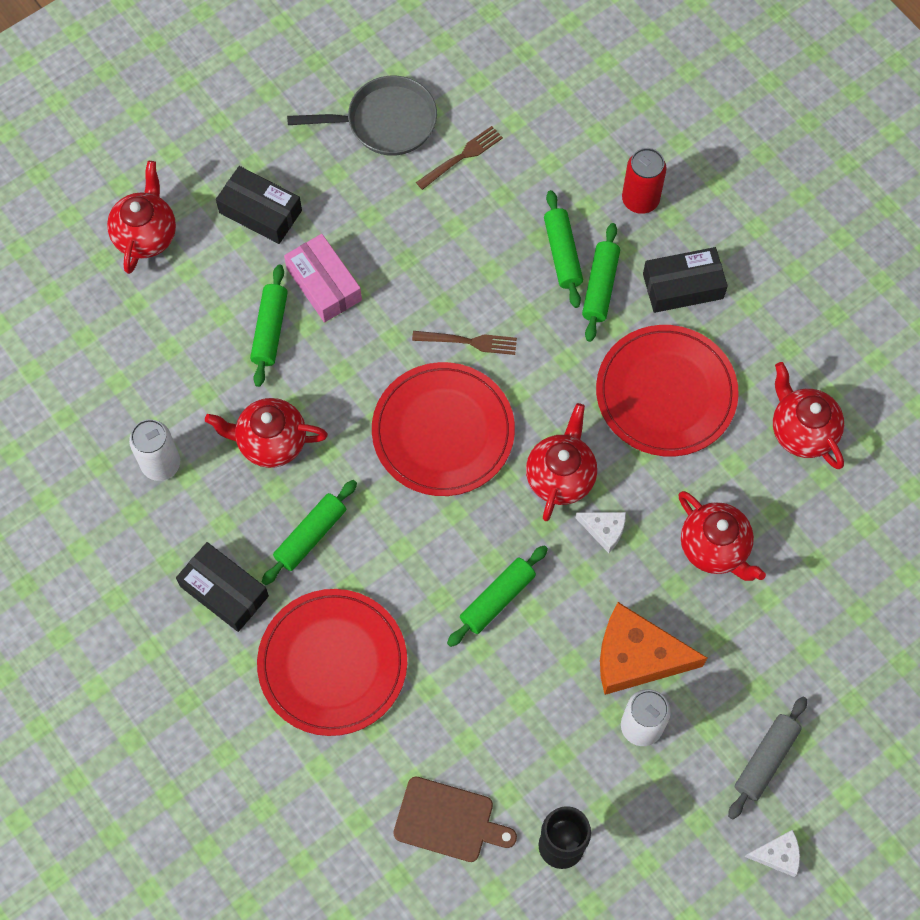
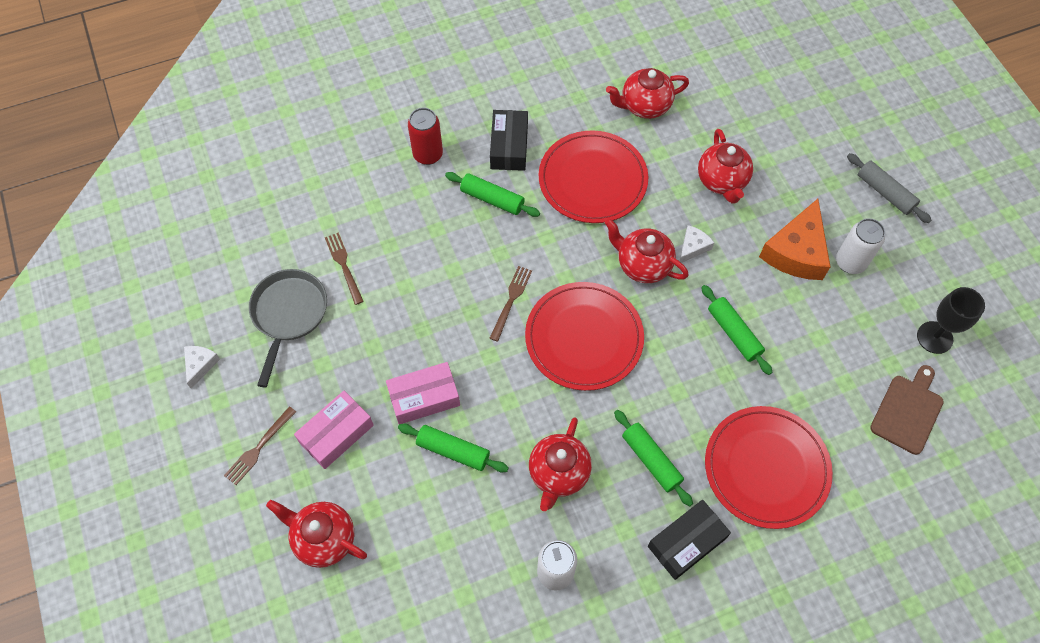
camera: 75 degrees left, 5 degrees down
black box [216,166,302,244] -> pink box [294,391,374,469]
green rolling pin [544,190,583,308] -> none
red teapot [678,491,766,581] -> red teapot turned 105 degrees clockwise [698,129,753,204]
white cheese [745,830,800,877] -> white cheese moved to [184,346,220,389]
none -> brown fork [224,406,296,485]

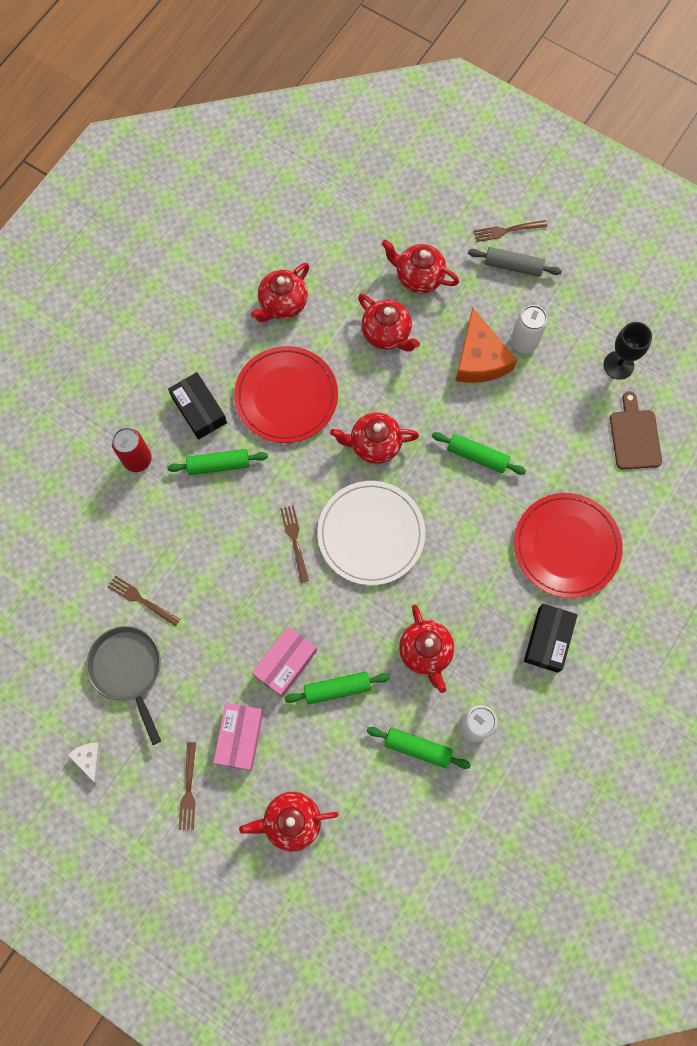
camera: 35 degrees left, 10 degrees up
red plate [525,282,644,391] -> white plate [317,481,425,585]
green rolling pin [614,410,693,507] -> green rolling pin moved to [367,727,471,769]
white cheese [680,225,714,263] -> none
none -> red teapot [382,240,459,293]
none -> brown fork [474,220,547,242]

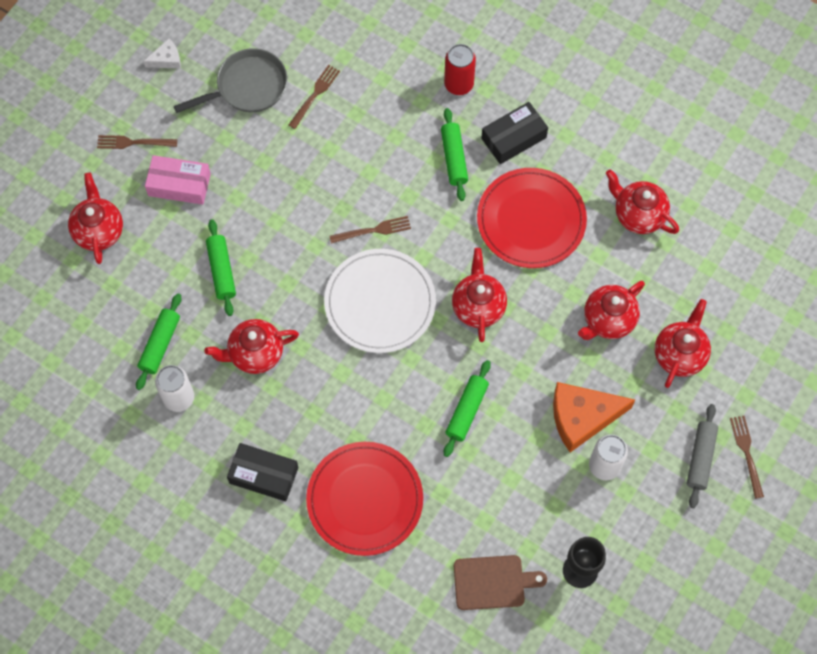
camera: 90 degrees right, 5 degrees down
pink box [252,626,317,697] -> none

